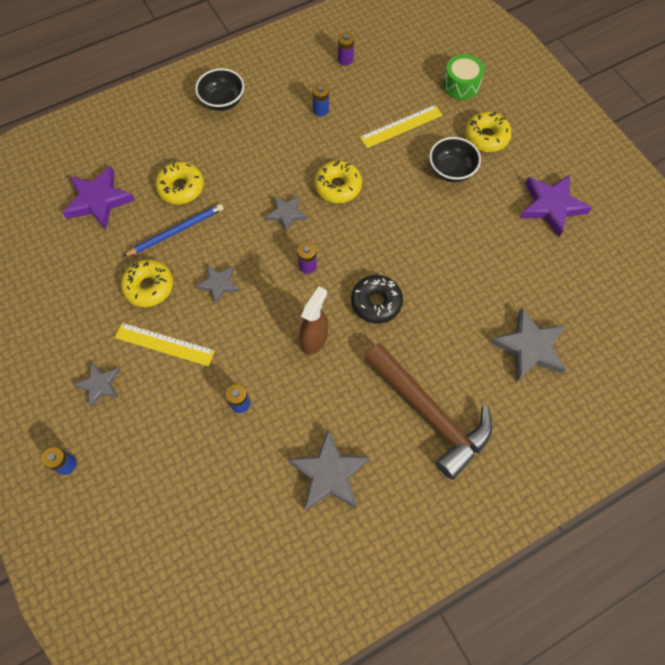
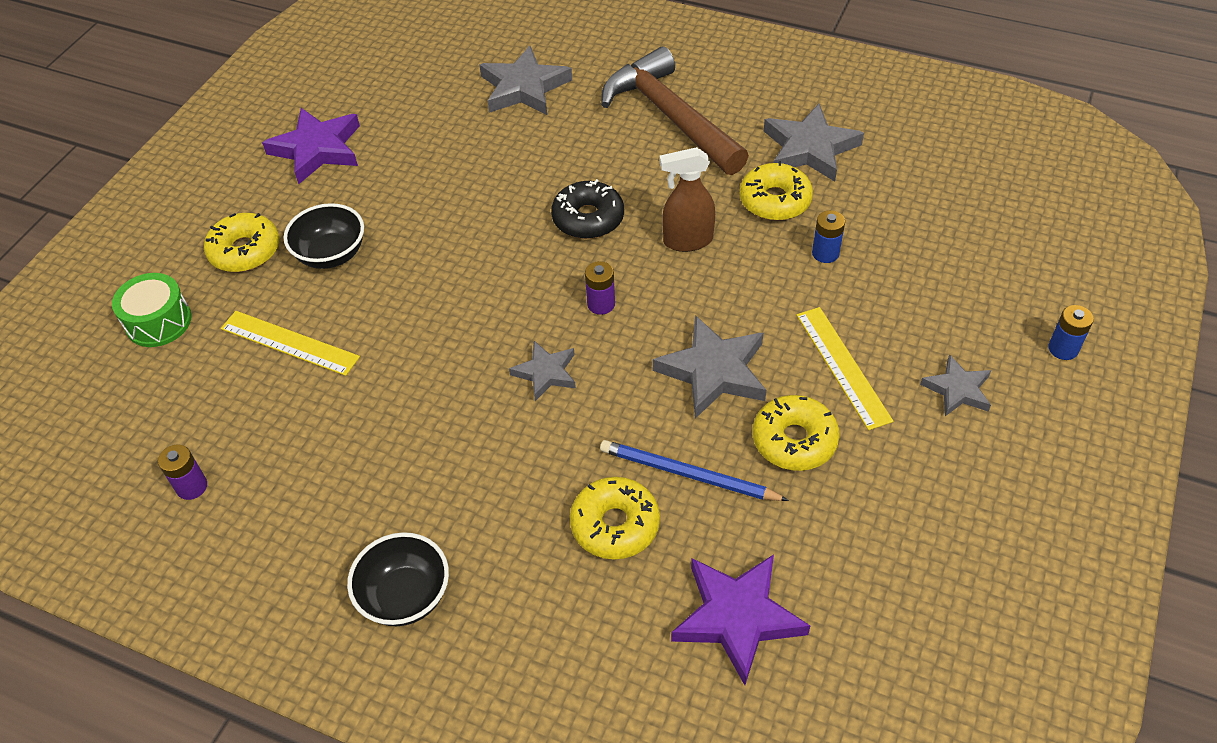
camera: 125 degrees left, 15 degrees down
grey star [195,264,239,304] -> grey star [653,315,766,419], size x1.69
blue battery [312,83,329,116] -> none
yellow donut [314,160,362,203] -> yellow donut moved to [740,161,813,221]
brown hammer [364,343,492,480] -> brown hammer turned 45 degrees counterclockwise [601,46,749,175]

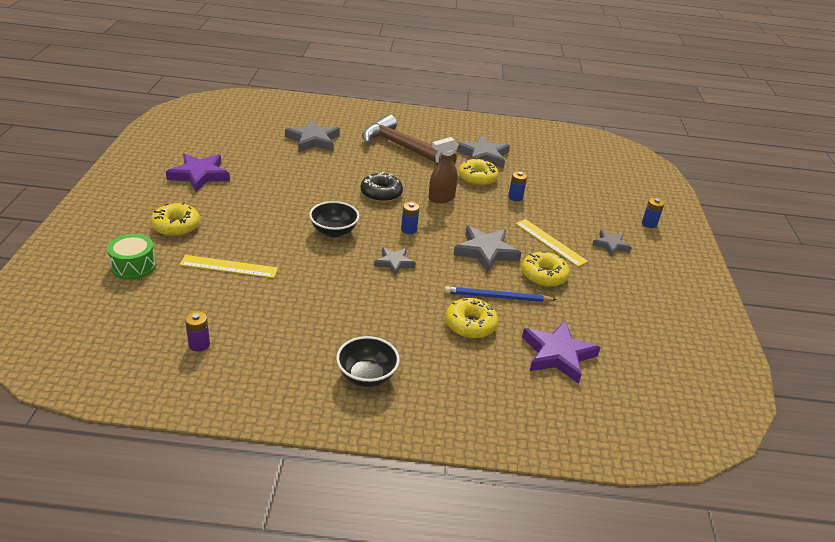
camera: 25 degrees left, 15 degrees down
black bowl [283,203,364,269] -> black bowl moved to [309,201,359,238]
purple battery [585,261,615,315] -> blue battery [401,202,420,234]

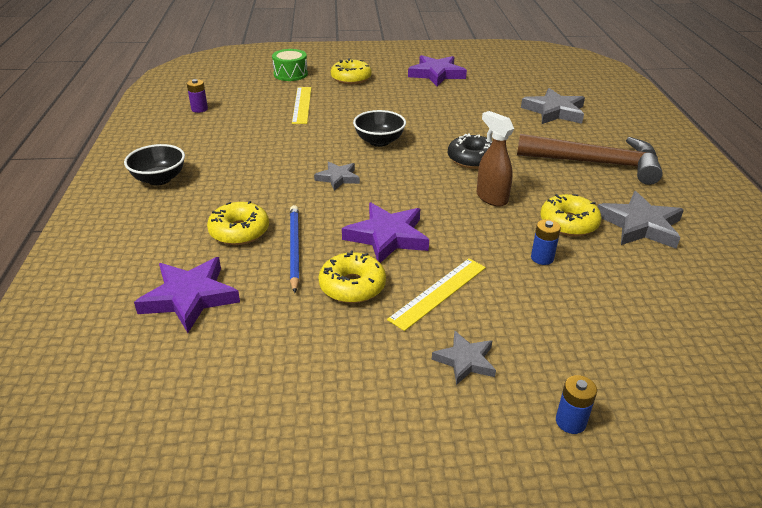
camera: 85 degrees right, 0 degrees up
brown hammer [362,114,457,165] -> brown hammer turned 75 degrees clockwise [517,134,663,185]
blue battery [401,202,420,234] -> none
grey star [453,226,521,273] -> purple star [342,203,429,263]

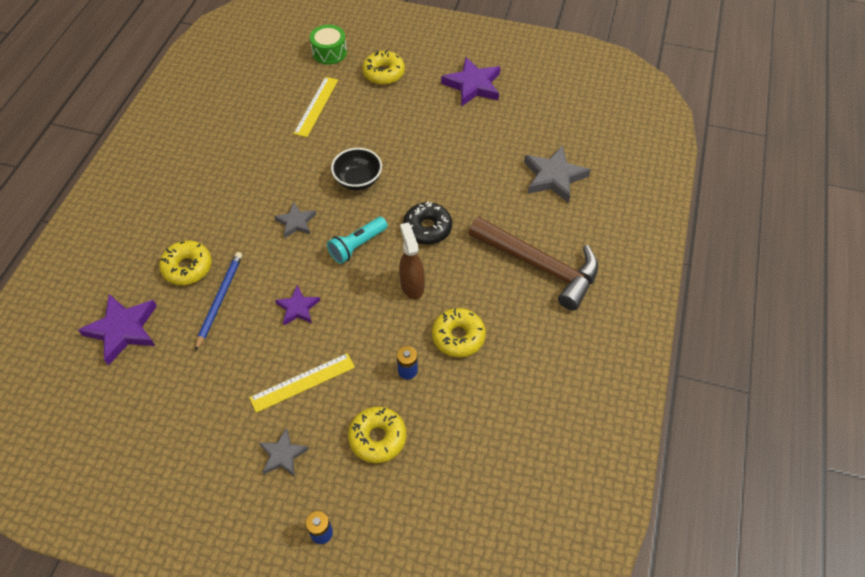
camera: 20 degrees right, 20 degrees up
black bowl [124,144,185,186] -> none
purple battery [187,79,208,113] -> none
yellow donut [319,250,386,303] -> yellow donut moved to [348,407,406,463]
purple star [342,203,429,263] -> purple star [275,285,320,325], size x0.59
grey star [598,191,684,249] -> none
none -> turquoise flashlight [327,217,388,264]

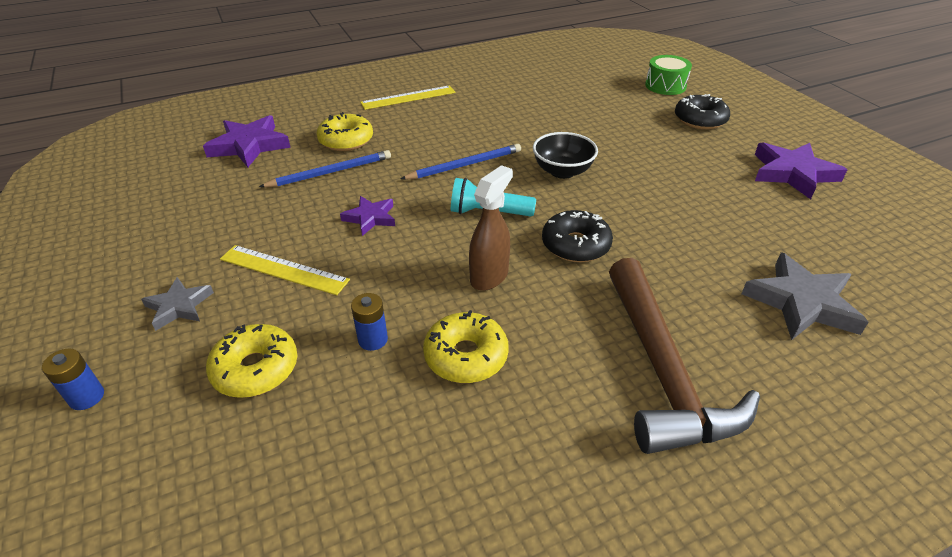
camera: 50 degrees right, 15 degrees down
grey star [274,202,316,238] -> blue pencil [400,144,521,179]
yellow ruler [293,77,338,137] -> yellow ruler moved to [360,85,455,110]
yellow donut [362,50,405,85] -> black donut [675,94,730,130]

